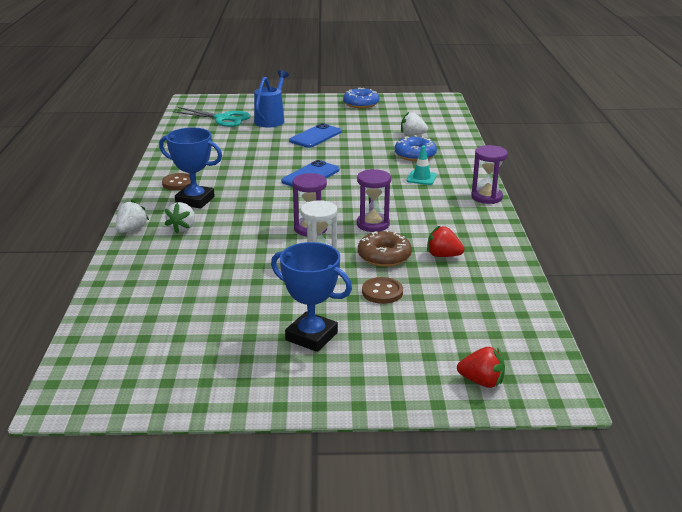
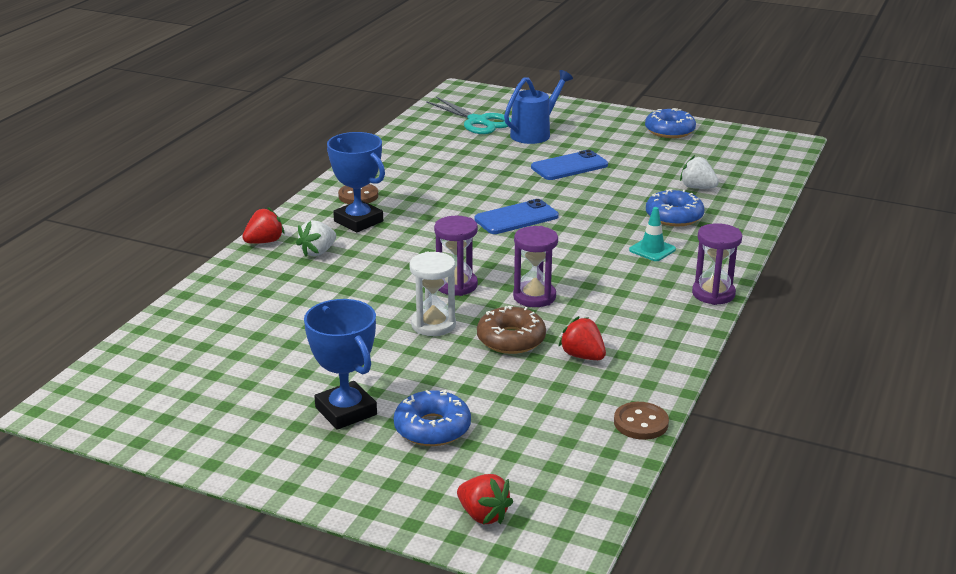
camera: 25 degrees right, 0 degrees up
white strawberry [116,200,149,233] -> red strawberry [242,207,284,244]
brown button [362,277,403,304] -> brown button moved to [614,402,669,440]
none -> blue donut [394,390,471,446]

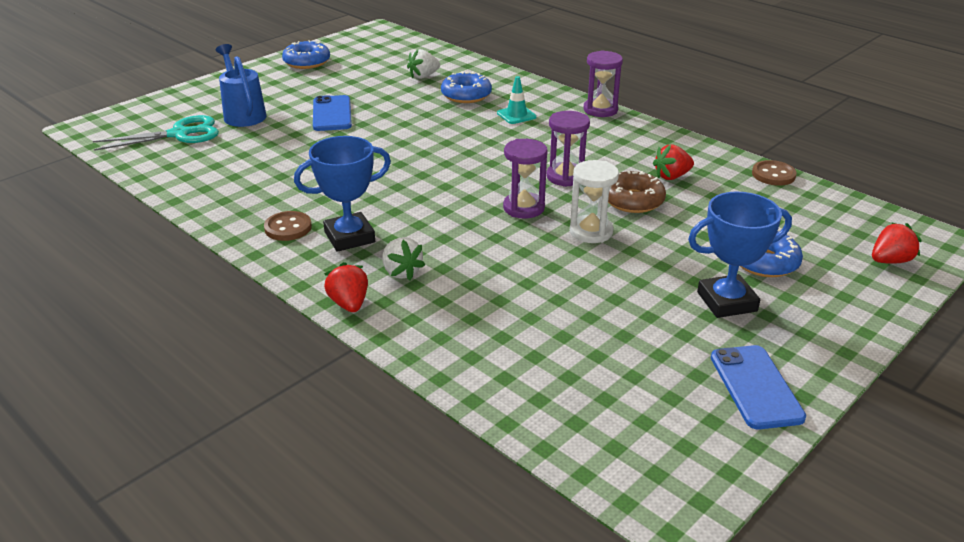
camera: 70 degrees left, 5 degrees up
blue phone [475,199,559,234] -> blue phone moved to [711,345,806,429]

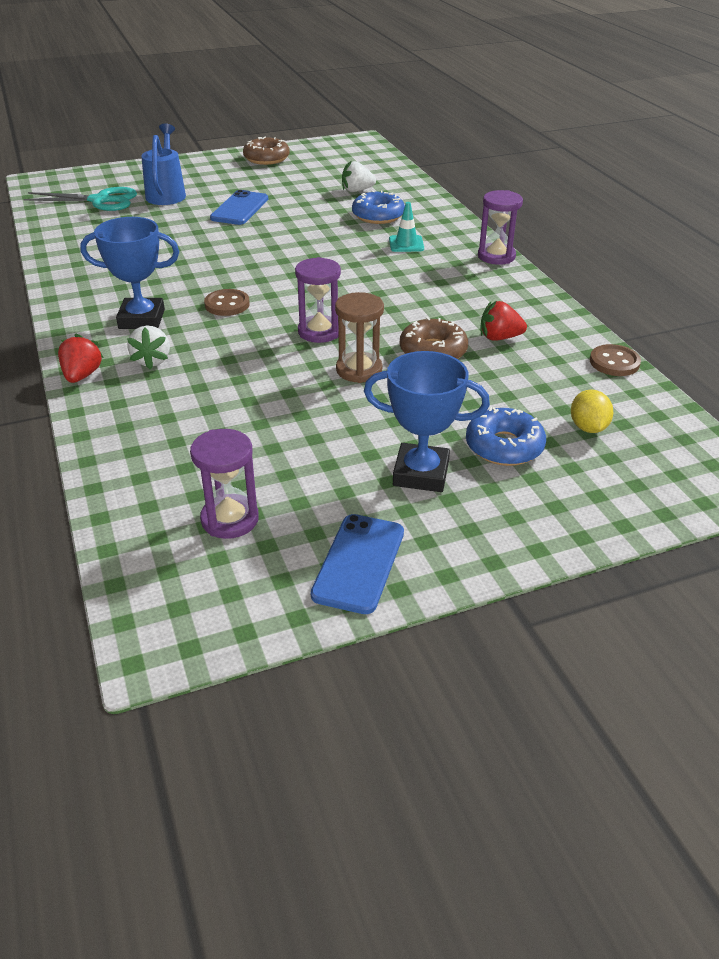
camera: 25 degrees right, 5 degrees up
brown button [264,211,312,241] -> brown button moved to [204,289,250,316]
blue donut [282,40,330,69] -> brown donut [243,137,290,165]
purple hourglass [546,111,590,187] -> purple hourglass moved to [190,429,259,539]
white hourglass [570,160,619,243] -> brown hourglass [335,292,384,383]
red strawberry [872,222,922,264] -> none
none -> yellow lemon [571,390,613,433]

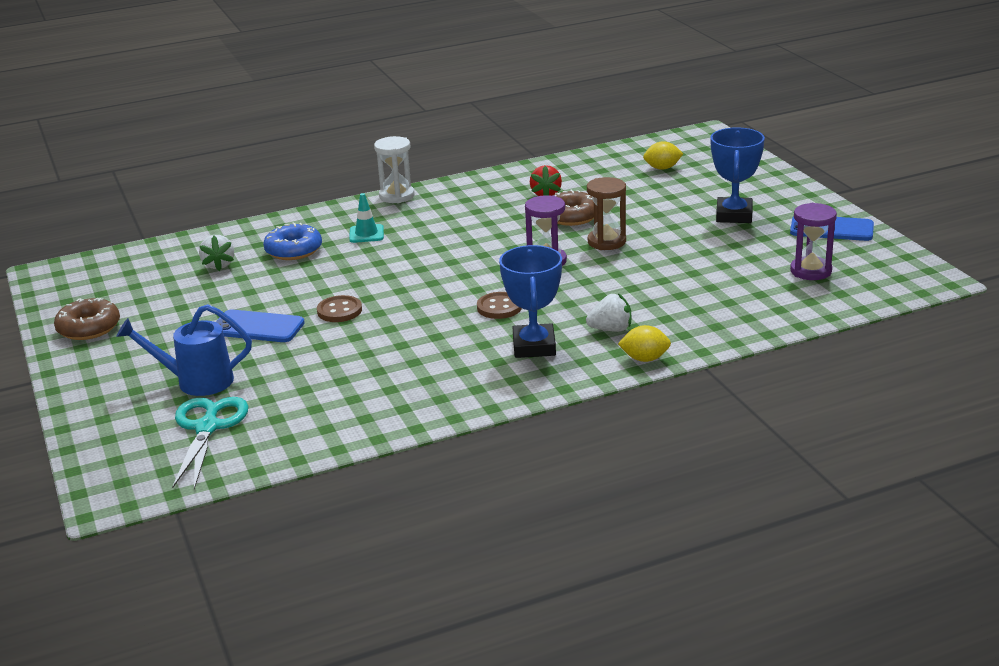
camera: 90 degrees left, 10 degrees down
red strawberry [58,334,104,383] -> yellow lemon [618,325,671,362]
blue donut [466,407,546,466] -> none
purple hourglass [478,190,523,265] -> white hourglass [374,136,415,203]
brown button [590,344,641,376] -> brown button moved to [317,295,362,322]

